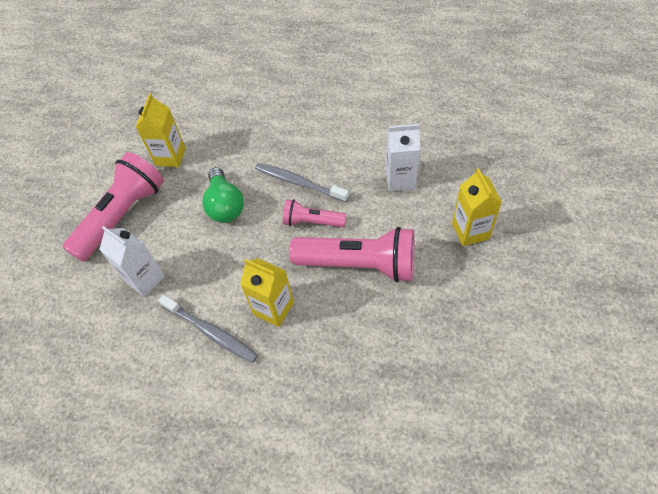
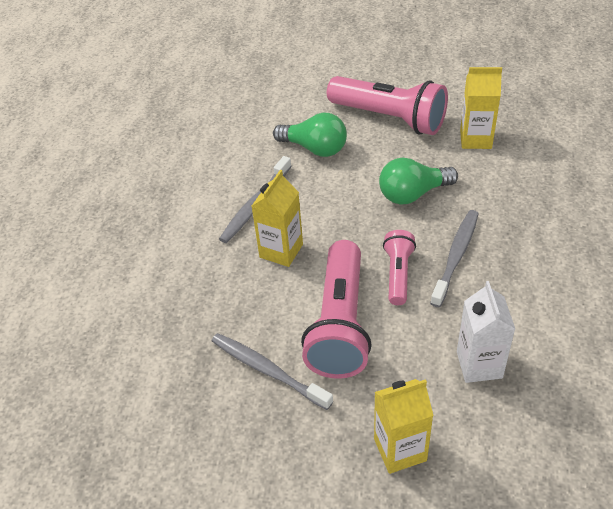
camera: 85 degrees right, 10 degrees down
white carton [99,226,165,297] -> green light bulb [273,113,347,157]
none -> grey toothbrush [212,333,333,410]

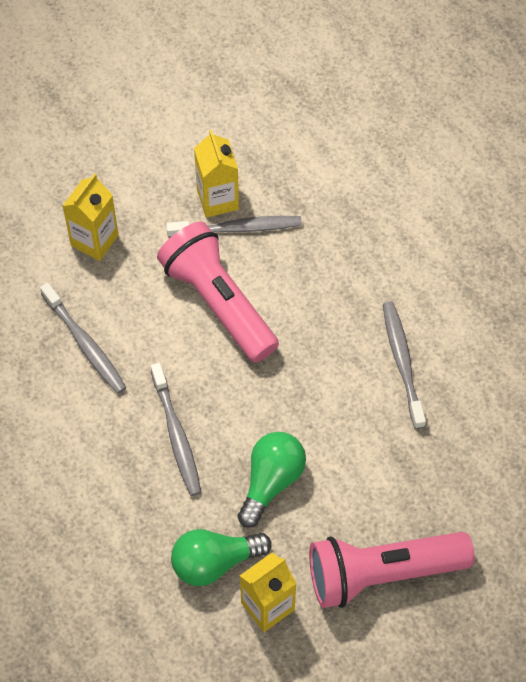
camera: 135 degrees right, 15 degrees up
yellow carton [252,170,303,267] -> yellow carton moved to [194,130,239,218]
green light bulb [273,113,347,157] -> green light bulb moved to [171,529,272,586]
pink flashlight [383,230,416,305] -> none
white carton [457,281,515,383] -> grey toothbrush [40,282,127,394]

